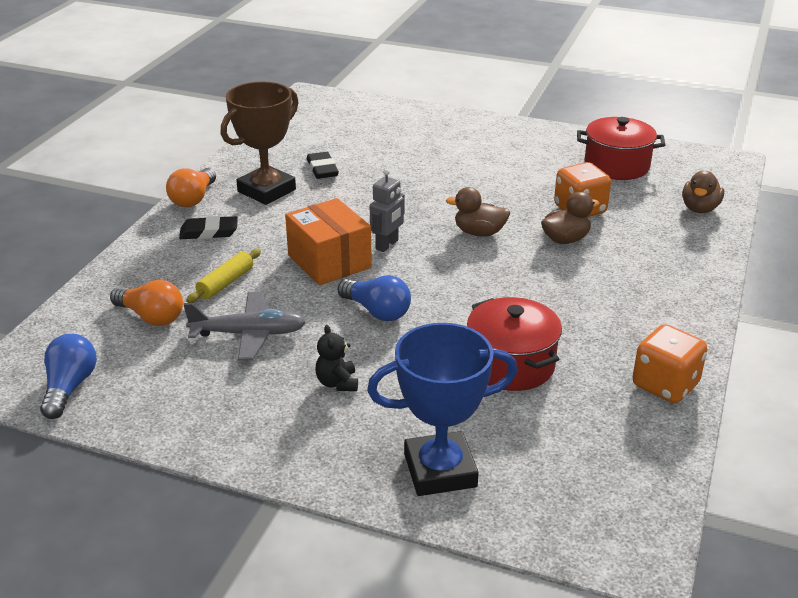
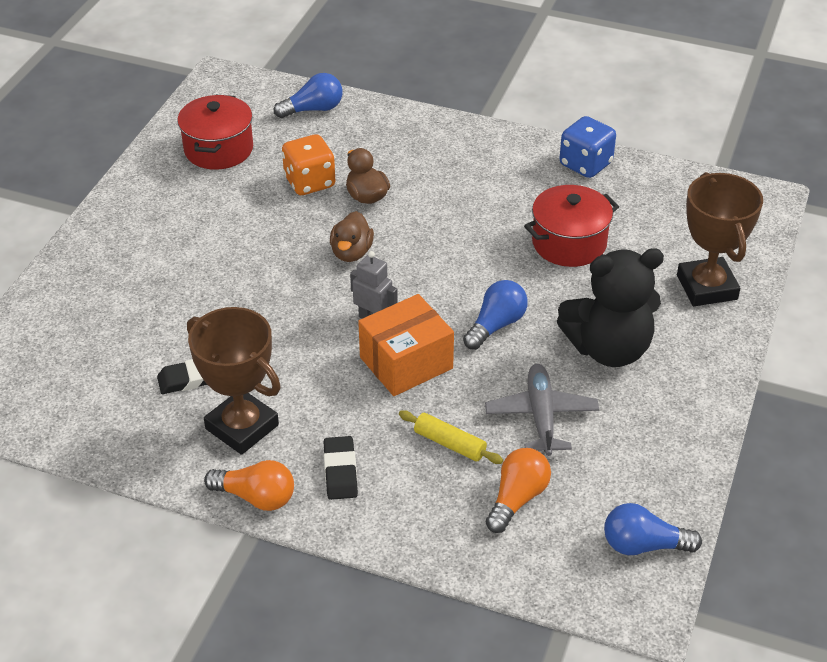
camera: 90 degrees left, 10 degrees up
black teddy bear [316,325,358,391] -> black teddy bear [557,248,664,367], size x2.40
blue trophy [367,323,517,496] -> brown trophy [677,172,763,306]
orange dice [632,324,707,403] -> blue dice [559,116,616,178]
brown duck [682,171,724,213] -> blue light bulb [274,73,342,118]

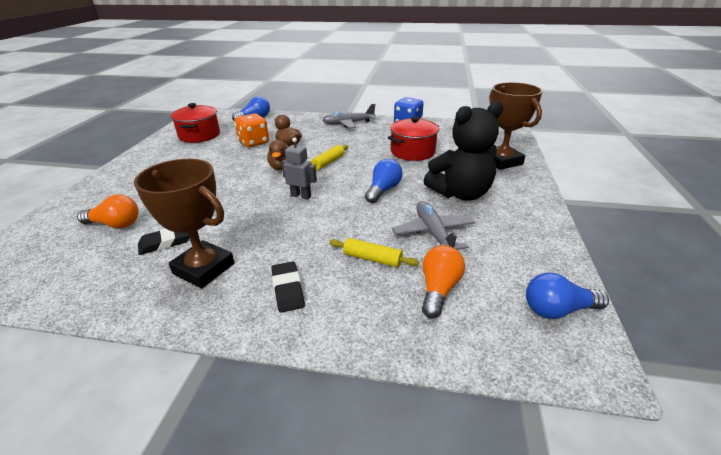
camera: 10 degrees left, 10 degrees down
orange light bulb [204,460,294,511] -> orange light bulb moved to [77,195,139,228]
orange box [358,294,454,396] -> none
none -> yellow rolling pin [311,145,348,170]
none -> grey plane [322,104,376,128]

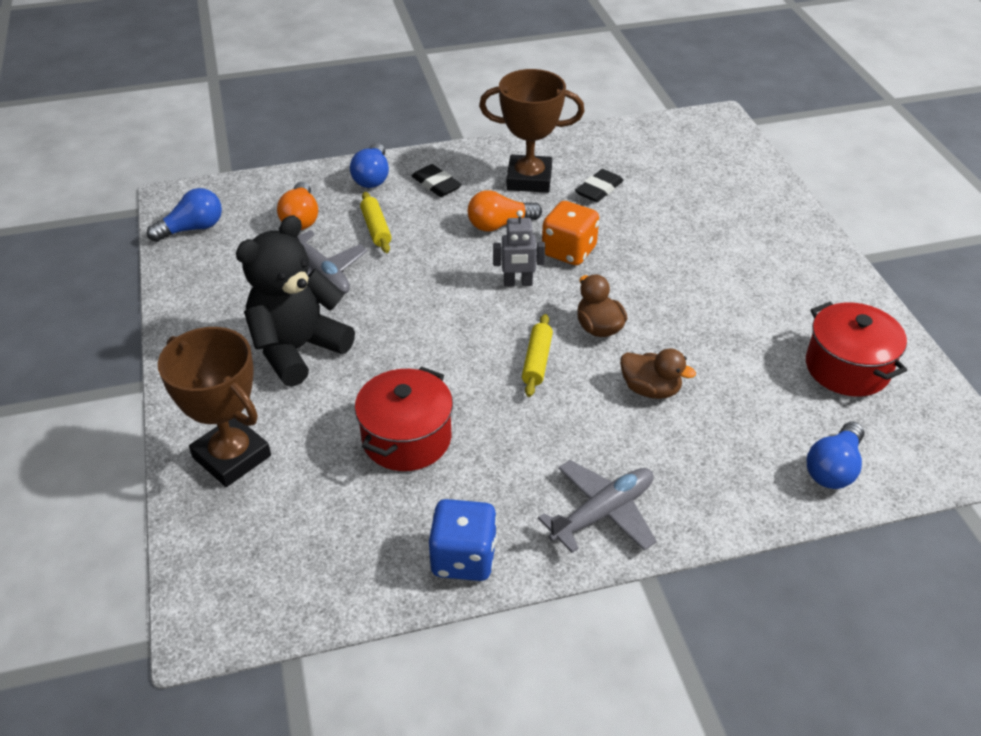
camera: 155 degrees right, 10 degrees up
orange light bulb [77,195,139,228] -> orange light bulb moved to [468,190,542,232]
orange dice [235,113,269,147] -> orange dice moved to [542,201,599,265]
yellow rolling pin [329,238,419,267] -> yellow rolling pin turned 75 degrees clockwise [360,192,392,253]
blue light bulb [365,159,403,203] -> blue light bulb moved to [350,143,389,188]

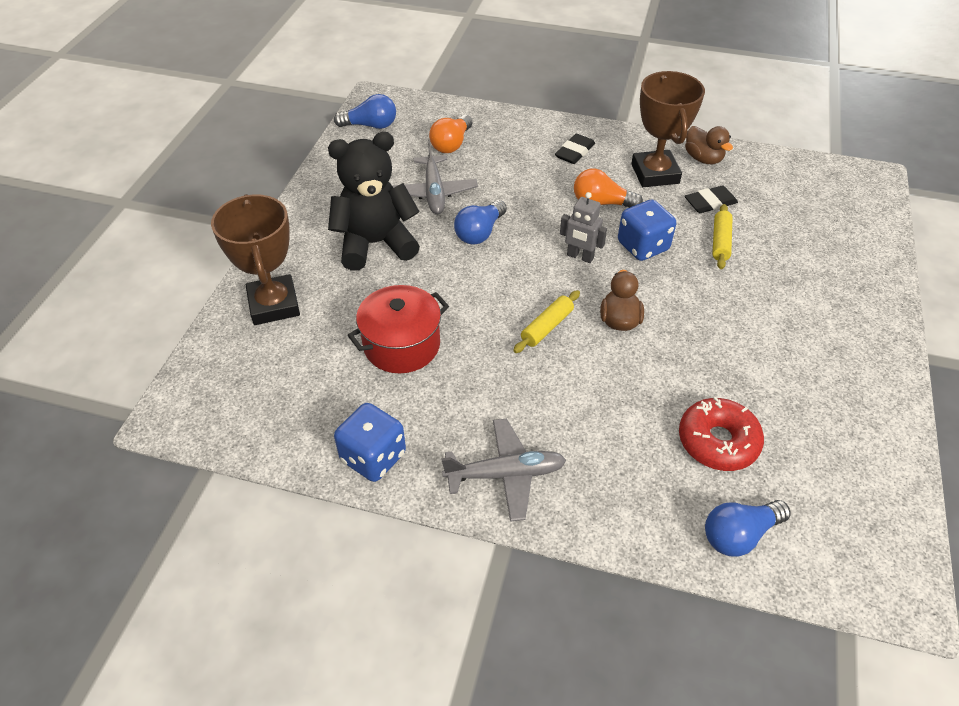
camera: 30 degrees right, 5 degrees up
blue light bulb [350,143,389,188] -> blue light bulb moved to [454,200,507,244]
yellow rolling pin [360,192,392,253] -> yellow rolling pin moved to [712,204,733,269]
black eraser [412,164,462,197] -> black eraser turned 45 degrees clockwise [555,134,595,164]
brown trophy [479,69,584,193] -> brown trophy turned 45 degrees clockwise [631,71,705,187]
orange dice [542,201,599,265] -> blue dice [618,200,676,261]
brown duck [620,349,696,399] -> brown duck moved to [685,126,733,164]
red pot [806,302,907,397] -> none
none -> red donut [679,397,764,471]

